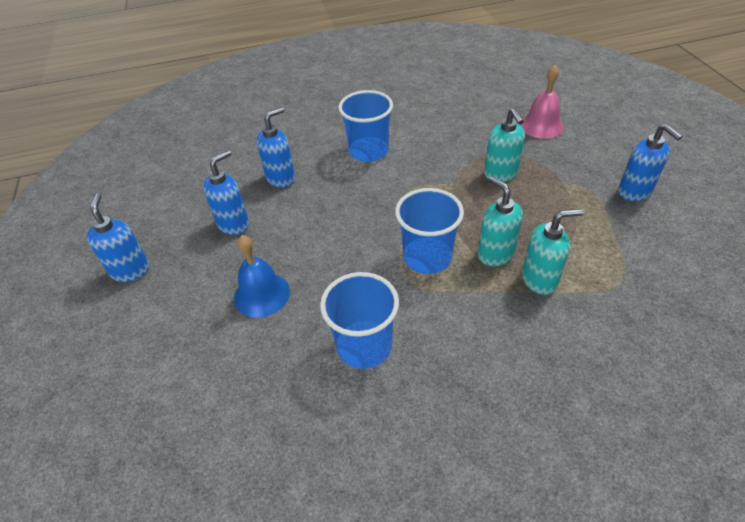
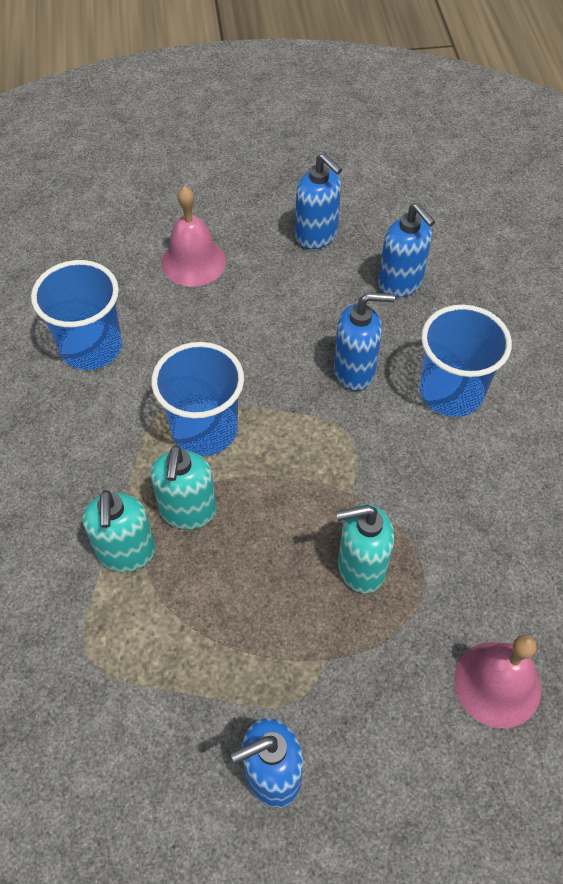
camera: 95 degrees right, 10 degrees up
blue soap dispenser [87,194,150,282] -> blue soap dispenser moved to [334,292,395,391]
blue bell [234,235,290,318] -> pink bell [161,186,226,287]
turquoise soap dispenser [478,176,523,266] -> turquoise soap dispenser turned 120 degrees clockwise [150,445,217,530]

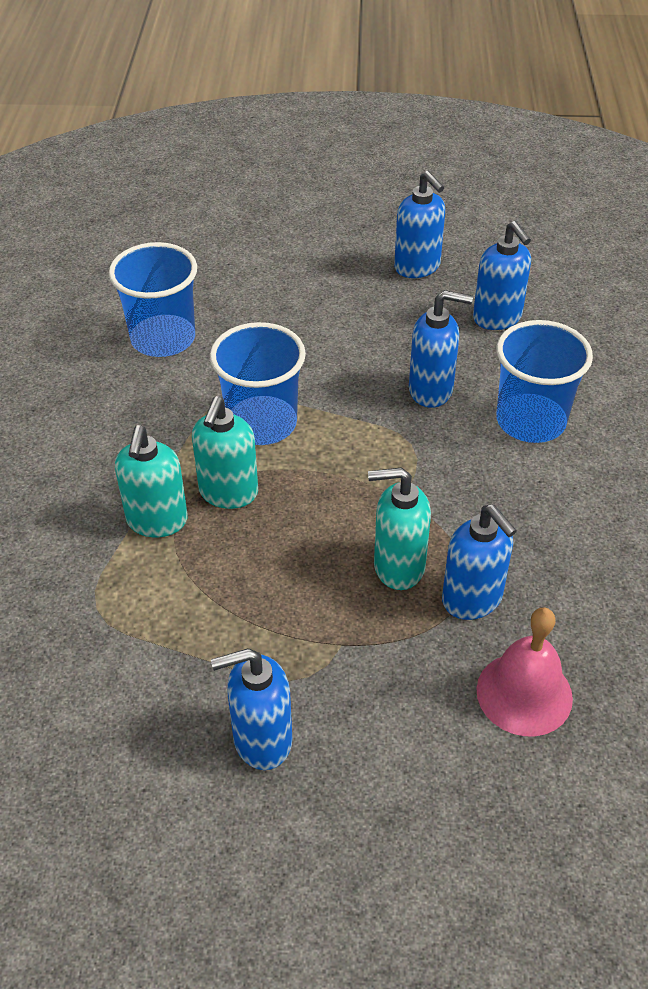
camera: 10 degrees right, 10 degrees down
pink bell [161,186,226,287] -> none
none -> blue soap dispenser [442,504,517,620]

